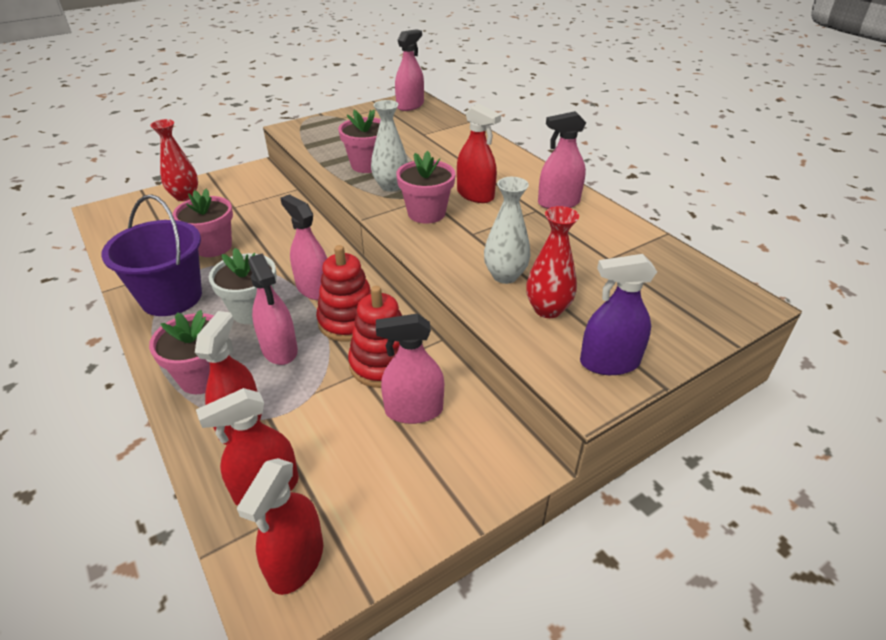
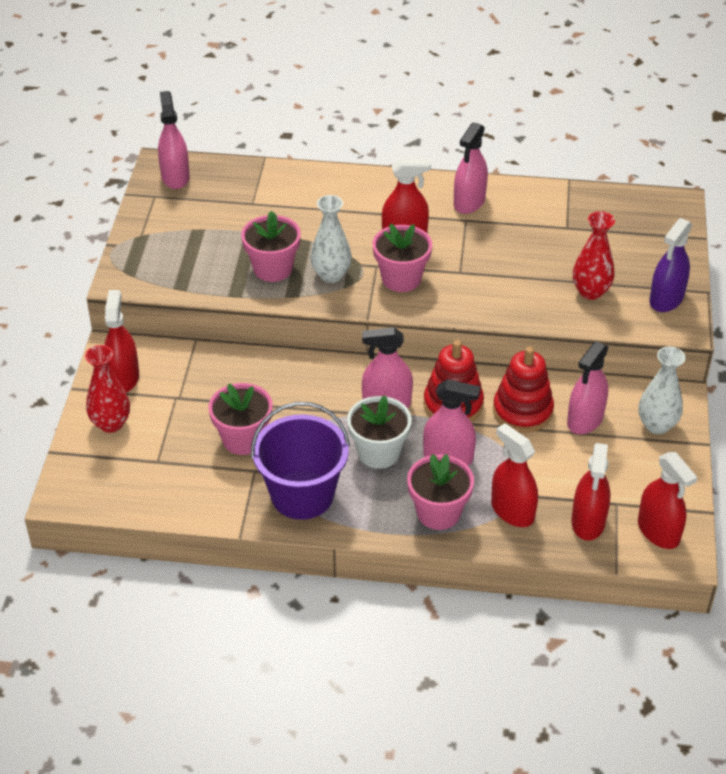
camera: 50 degrees left, 5 degrees up
white vase [484,177,531,284] -> white vase moved to [638,347,685,434]
none -> red spray bottle [104,290,139,392]

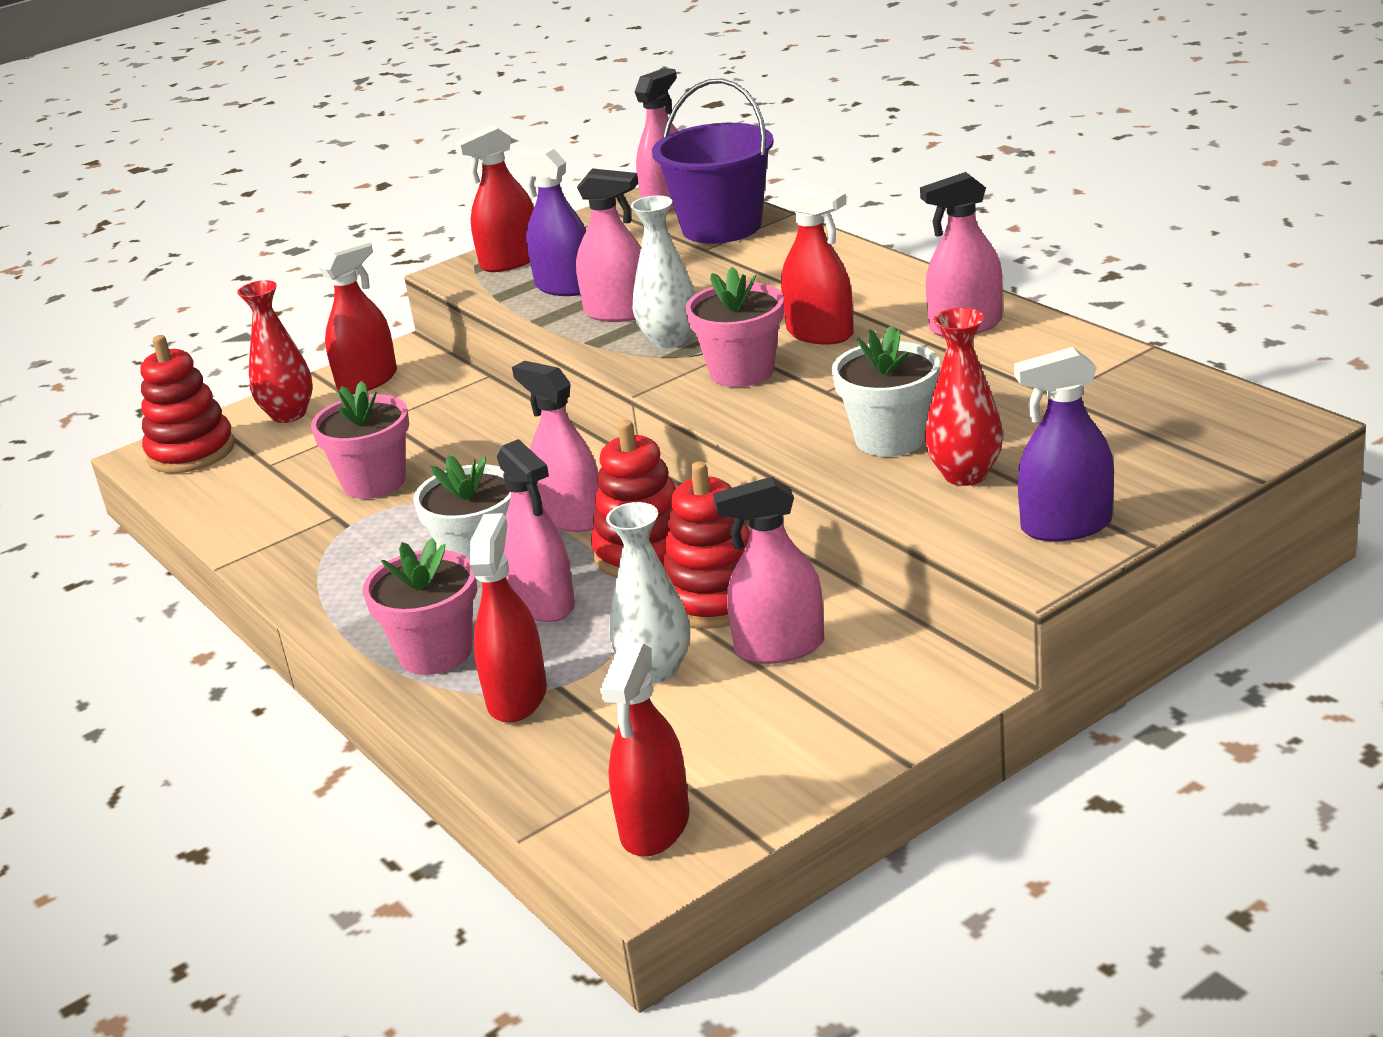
camera: 50 degrees right, 15 degrees down
pink flower pot [241,211,301,282] -> pink spray bottle [576,168,641,322]
purple bucket [251,402,350,520] -> purple bucket moved to [652,79,774,244]
red spray bottle [571,443,610,541] -> red spray bottle moved to [455,125,534,272]
white vase [638,347,685,434] -> white vase moved to [606,502,690,683]
none -> red stacking toy [140,335,235,473]
none -> purple spray bottle [510,149,586,296]
none -> white flower pot [831,325,940,457]

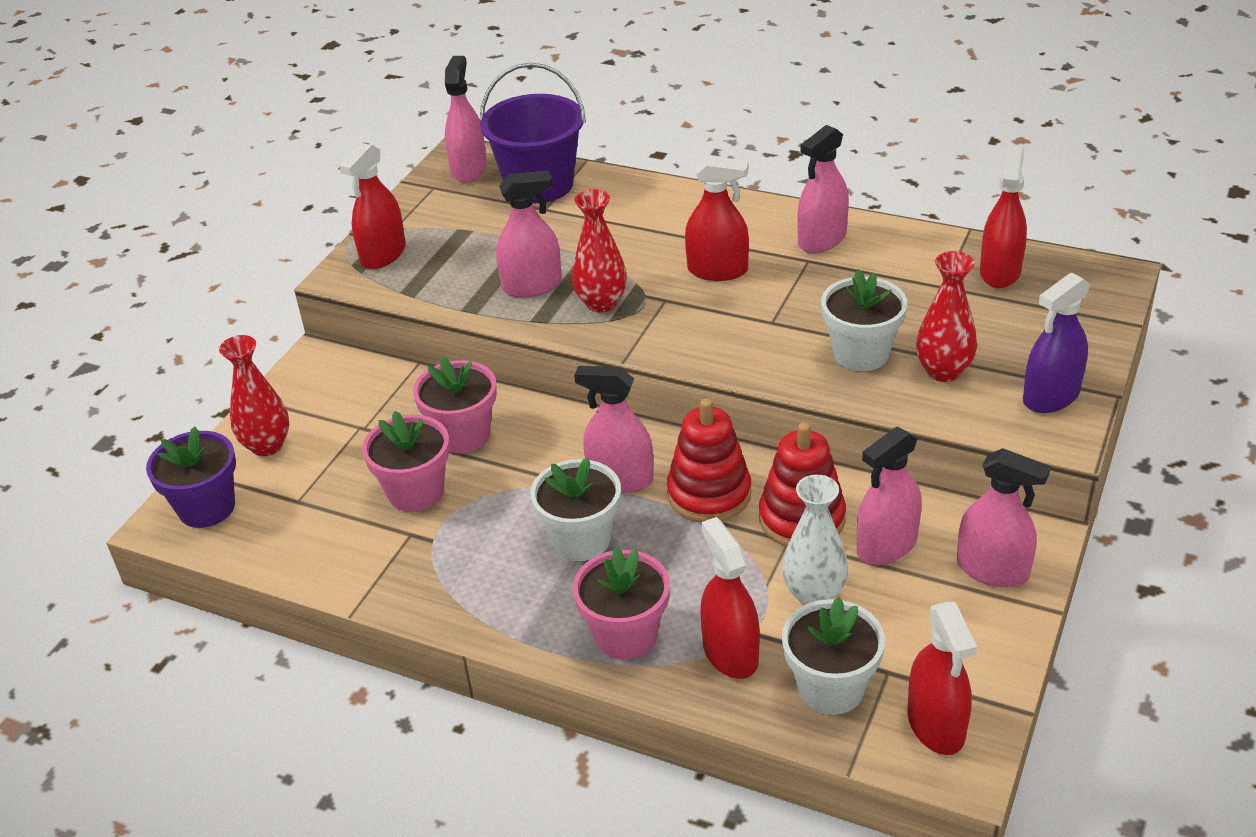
camera: 30 degrees left, 10 degrees up
red stacking toy [140,335,235,473] -> purple flower pot [146,426,236,528]
red spray bottle [318,239,397,394] -> red spray bottle moved to [980,145,1027,288]
pink spray bottle [497,439,575,622] -> pink spray bottle moved to [957,448,1051,587]
purple spray bottle [510,149,586,296] -> none
white vase [631,195,695,348] -> red vase [572,189,627,312]
pink flower pot [685,267,784,387] -> pink flower pot moved to [413,356,497,453]
none -> white flower pot [782,597,885,715]

